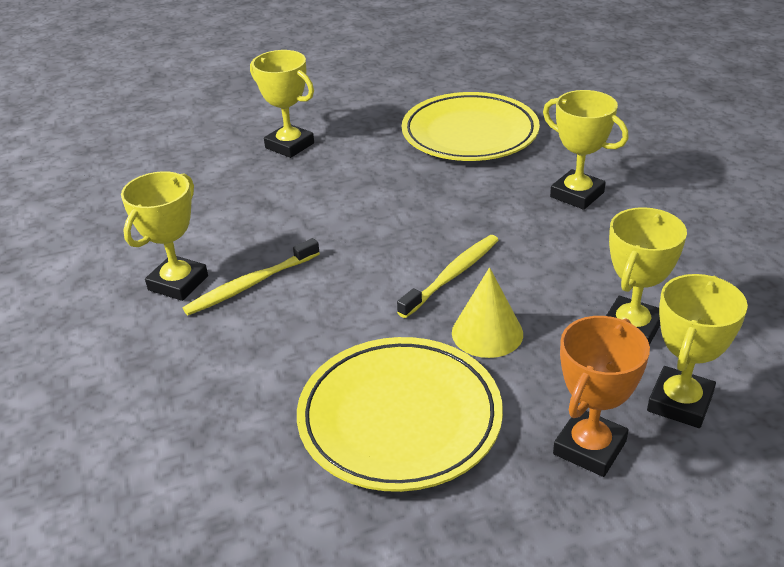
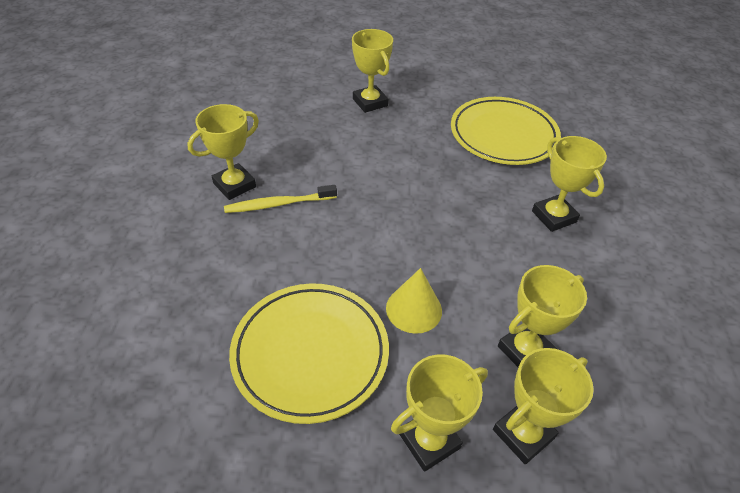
camera: 20 degrees right, 10 degrees up
yellow toothbrush [397,235,498,318] -> none
orange trophy [553,316,650,477] -> yellow trophy [391,354,488,472]

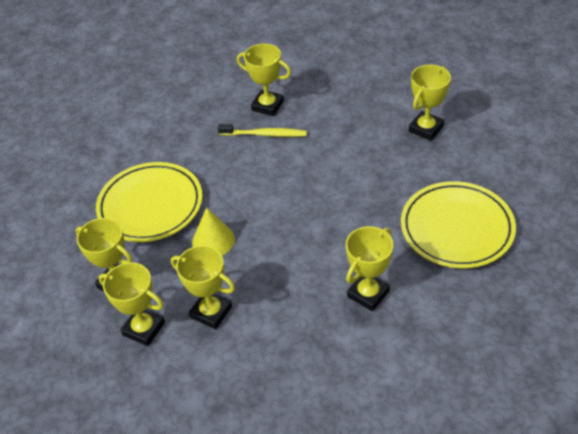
camera: 70 degrees right, 0 degrees up
yellow toothbrush [224,185,337,213] -> yellow toothbrush turned 135 degrees clockwise [218,124,307,137]

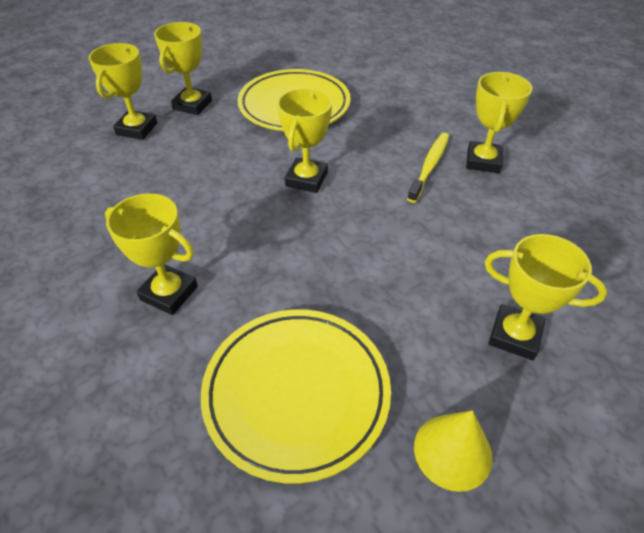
camera: 75 degrees right, 0 degrees up
yellow trophy [171,245,235,329] -> yellow trophy moved to [277,88,332,193]
yellow cone [192,207,235,255] -> yellow cone moved to [414,410,493,492]
yellow toothbrush [218,124,307,137] -> yellow toothbrush turned 150 degrees counterclockwise [407,133,449,203]

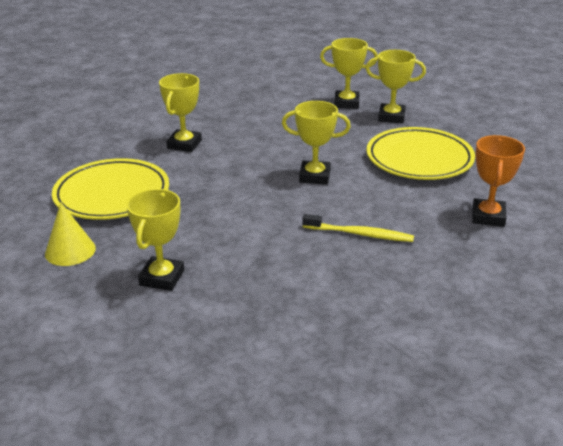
camera: 80 degrees right, 15 degrees down
yellow trophy [466,72,532,173] -> none
none -> orange trophy [472,135,525,227]

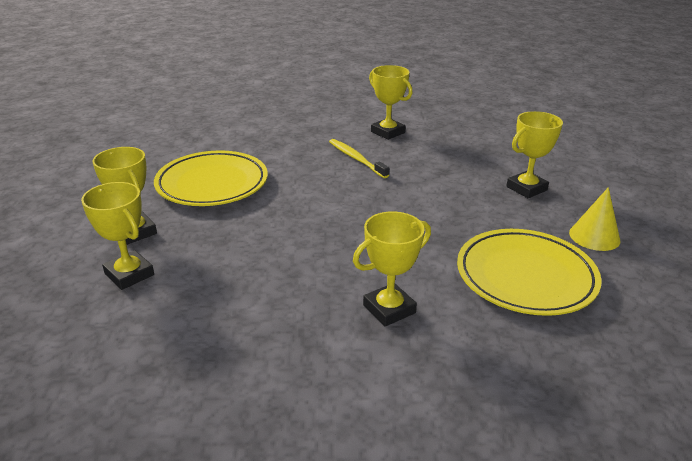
camera: 140 degrees left, 0 degrees up
yellow trophy [282,101,351,184] -> yellow trophy moved to [369,65,413,140]
orange trophy [472,135,525,227] -> none

